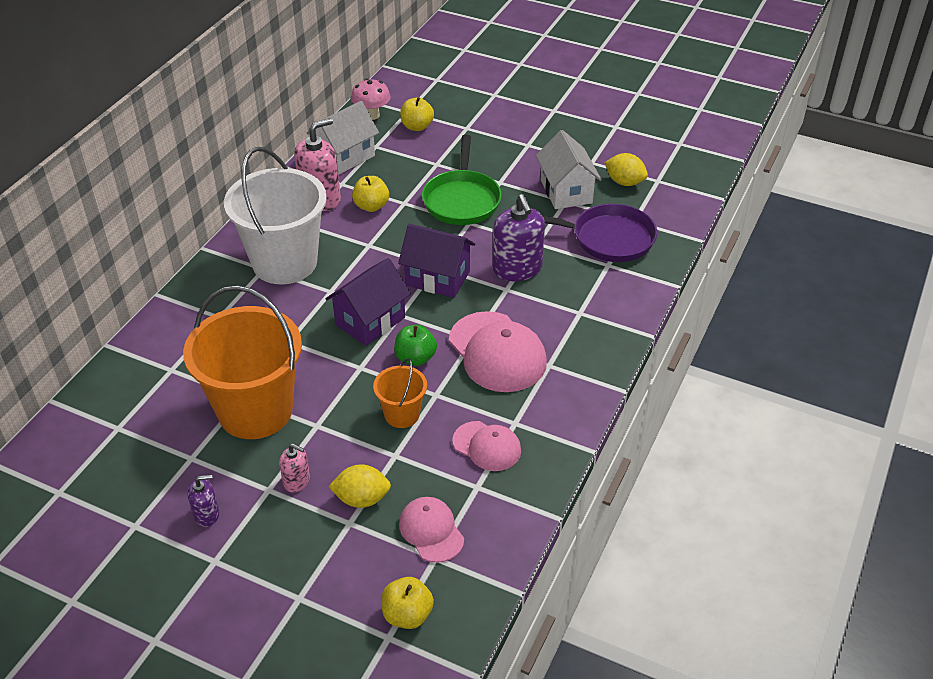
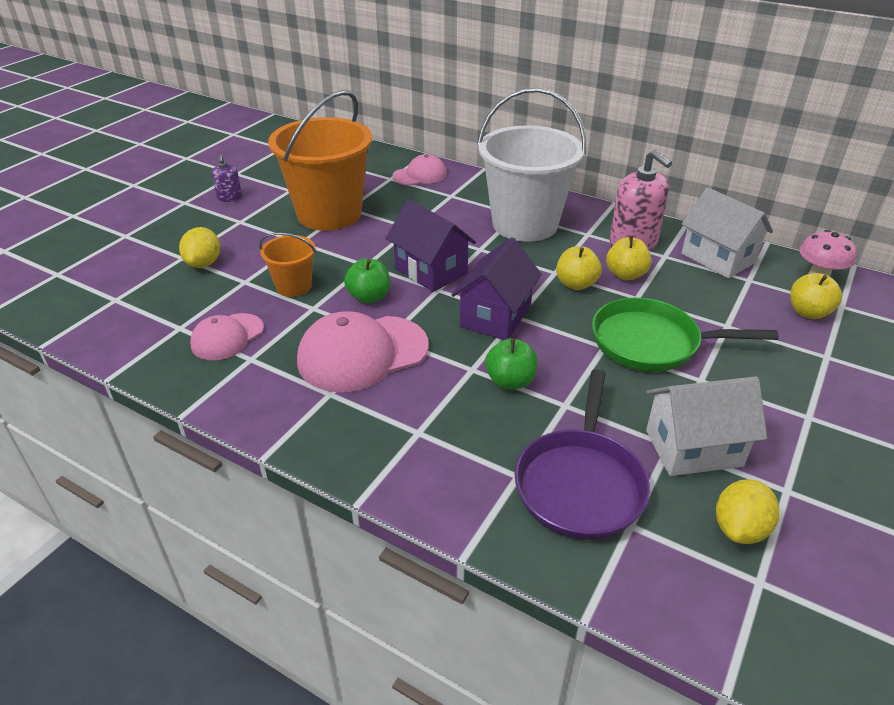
camera: 95 degrees right, 5 degrees down
pink soap dispenser [279,443,310,493] -> none
yellow apple [381,577,434,629] -> yellow apple moved to [556,246,602,290]
pink cap [399,497,464,563] -> pink cap moved to [392,154,447,186]
purple soap dispenser [493,194,545,281] -> green apple [485,338,538,390]

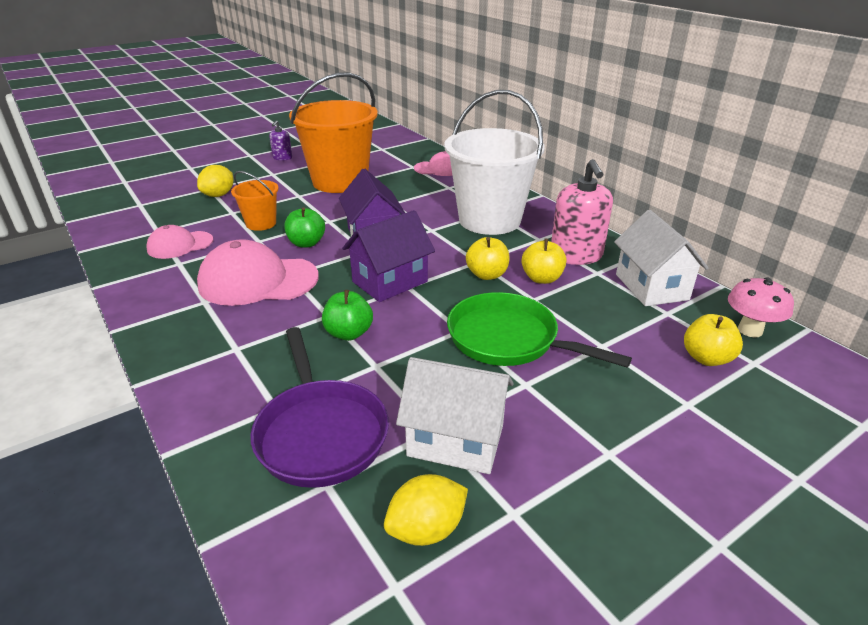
camera: 25 degrees right, 5 degrees down
purple pan [515,369,650,540] -> purple pan turned 60 degrees counterclockwise [250,327,389,488]

